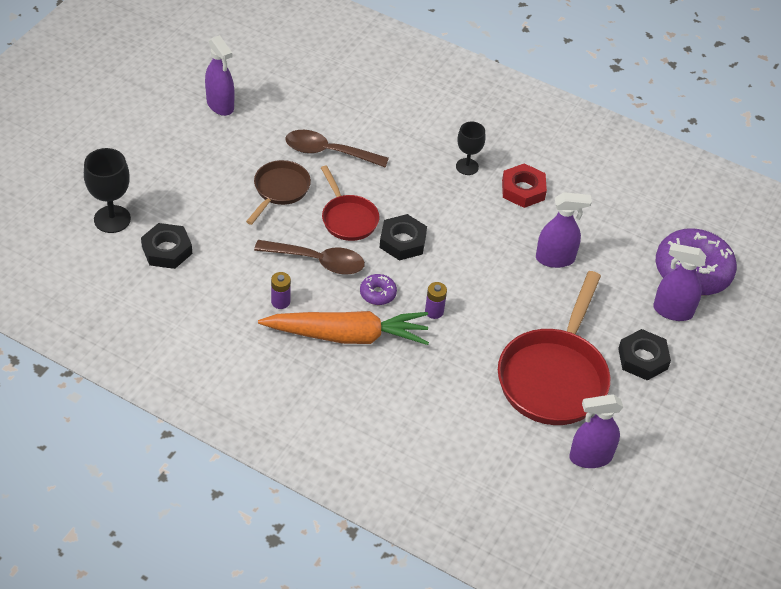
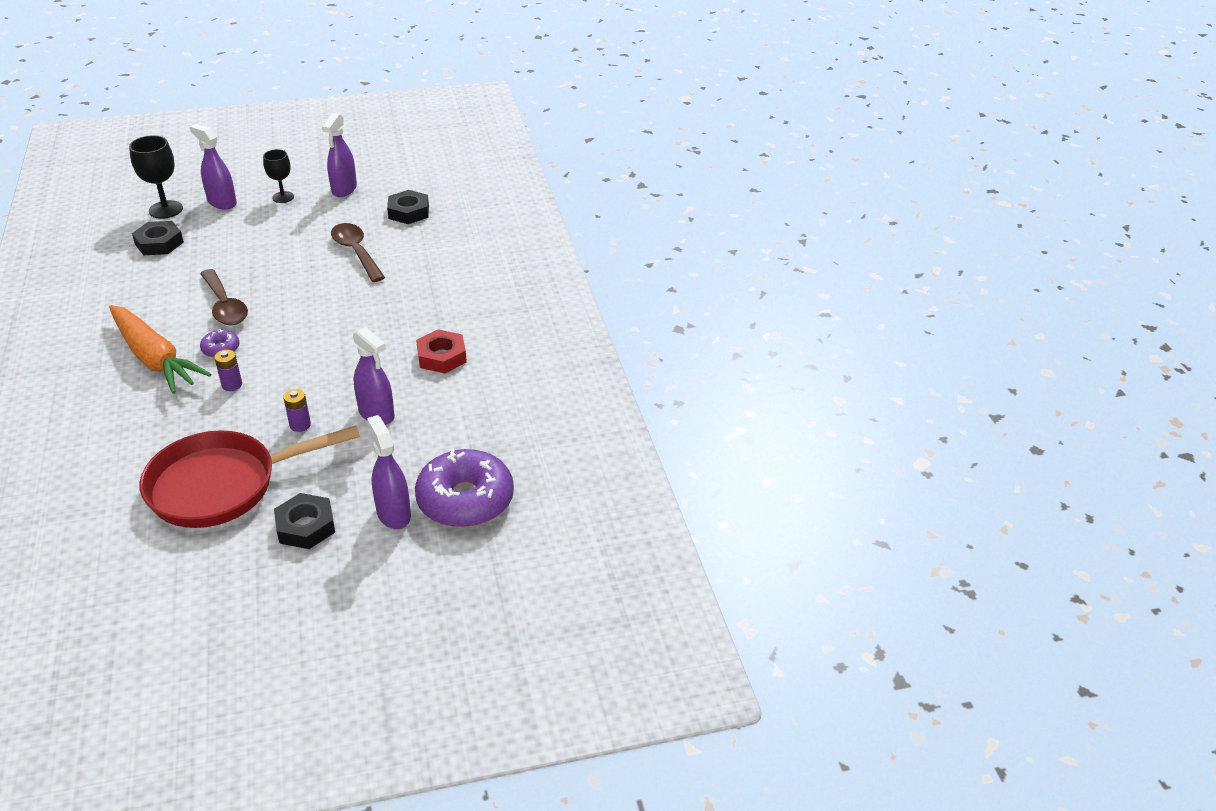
camera: 50 degrees right, 10 degrees down
brown pan [246,160,311,225] -> none
purple battery [271,272,291,309] -> purple battery moved to [283,389,311,432]
red pan [321,165,379,241] -> none
black nut [380,214,427,260] -> black nut moved to [387,190,429,224]
black goblet [456,122,486,175] -> black goblet moved to [263,149,294,203]
purple spray bottle [569,394,623,468] -> purple spray bottle moved to [190,124,237,210]

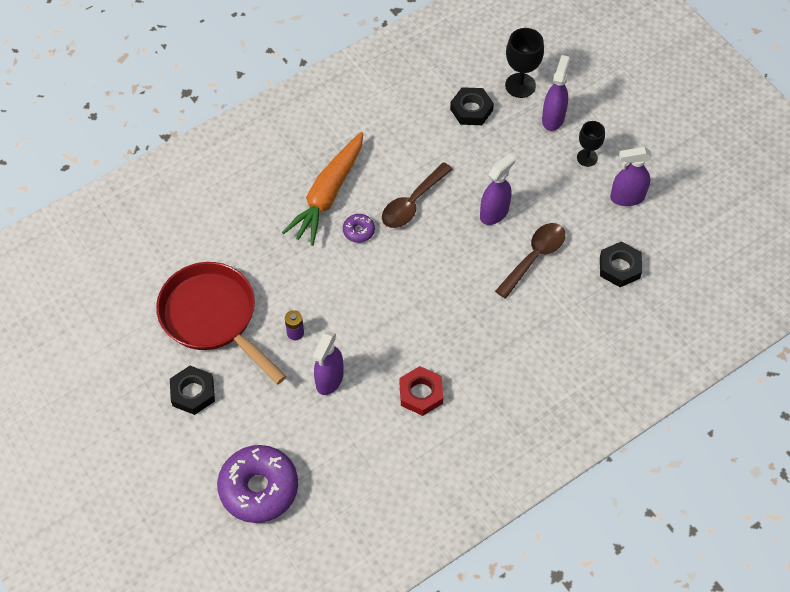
camera: 70 degrees right, 20 degrees up
purple battery [214,350,242,391] -> none
purple spray bottle [367,415,411,529] -> purple spray bottle moved to [480,153,516,225]

